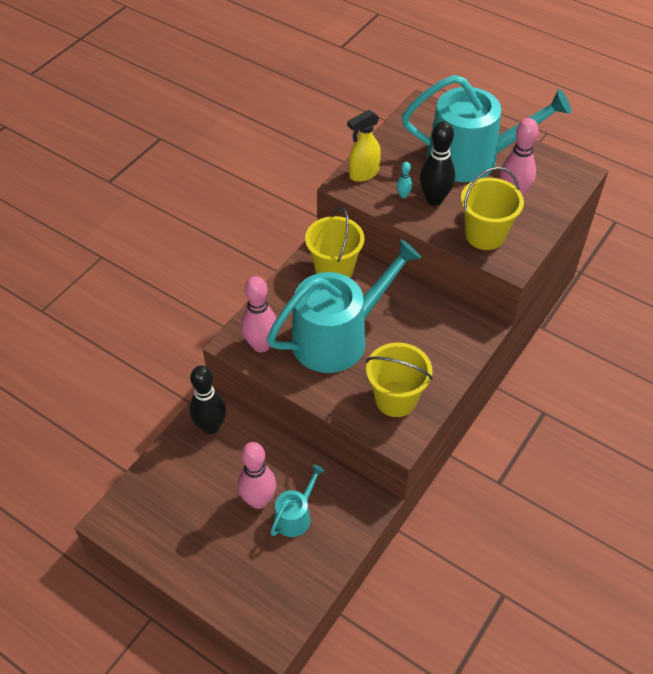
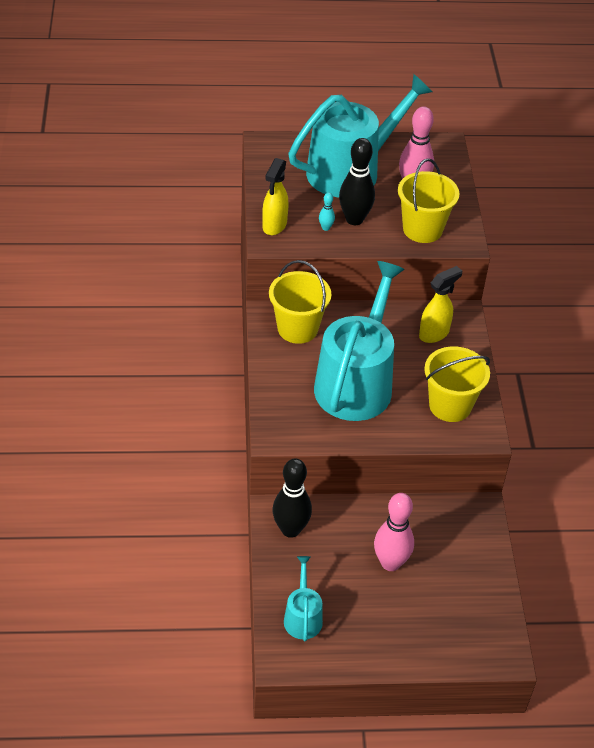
camera: 40 degrees left, 5 degrees down
pink bowling pin [241,276,277,353] -> none
turquoise watering can [270,464,325,537] -> turquoise watering can moved to [284,556,323,641]
none -> yellow spray bottle [419,266,462,343]

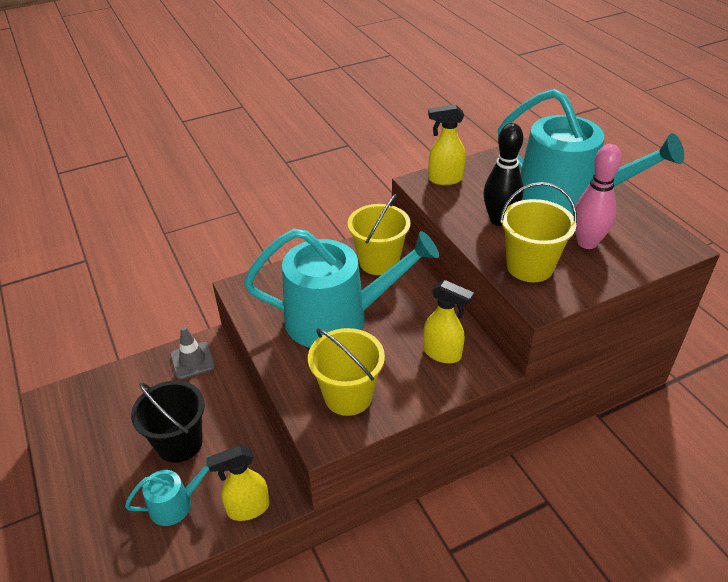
camera: 70 degrees right, 5 degrees down
black bowling pin [273,458,312,538] -> grey traffic cone [170,326,215,379]
turquoise watering can [284,556,323,641] -> turquoise watering can moved to [125,455,212,526]
turquoise bowling pin [319,192,335,231] -> none
pink bowling pin [374,493,414,571] -> black bucket [131,381,205,463]
none -> yellow spray bottle [207,446,270,521]

